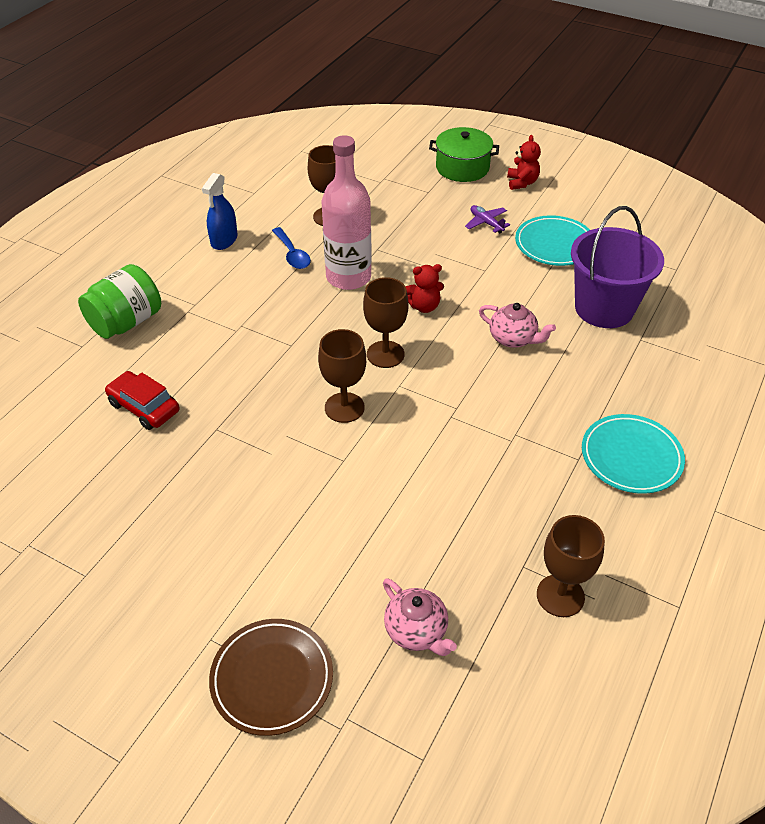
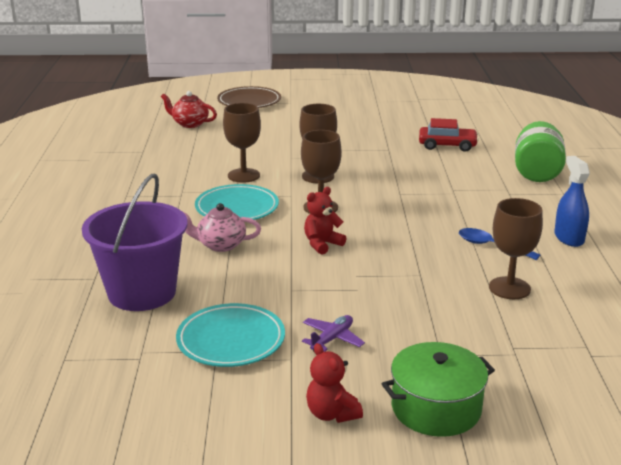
camera: 150 degrees right, 20 degrees down
pink bottle [322,135,372,290] -> none
pink teapot [383,578,457,656] -> red teapot [161,91,217,128]
purple plane [465,205,510,233] -> purple plane turned 75 degrees counterclockwise [302,315,365,352]
brown goblet [537,515,605,617] -> brown goblet moved to [223,103,261,183]
turquoise plate [582,414,685,494] -> turquoise plate moved to [195,184,279,220]

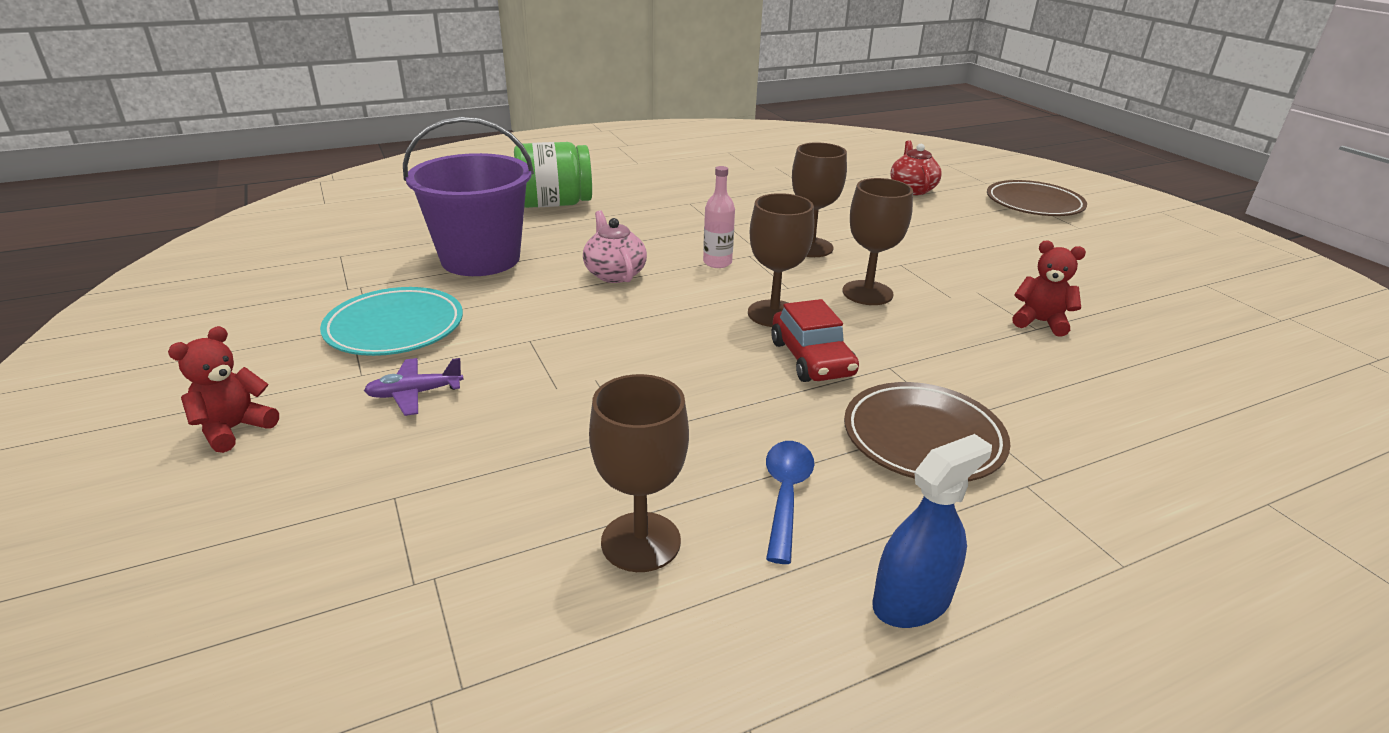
camera: 65 degrees right, 5 degrees up
turquoise plate [195,184,279,220] -> pink bottle [703,166,735,268]
purple plane [302,315,365,352] -> purple plane turned 150 degrees clockwise [364,358,464,416]
red teddy bear [304,187,347,255] -> red teddy bear moved to [1012,241,1086,337]
green pot [382,342,495,437] -> none
red car [419,118,479,152] -> red car moved to [771,299,859,382]
green jar [515,121,566,182] -> green jar moved to [514,142,592,208]
none -> brown plate [844,382,1010,481]

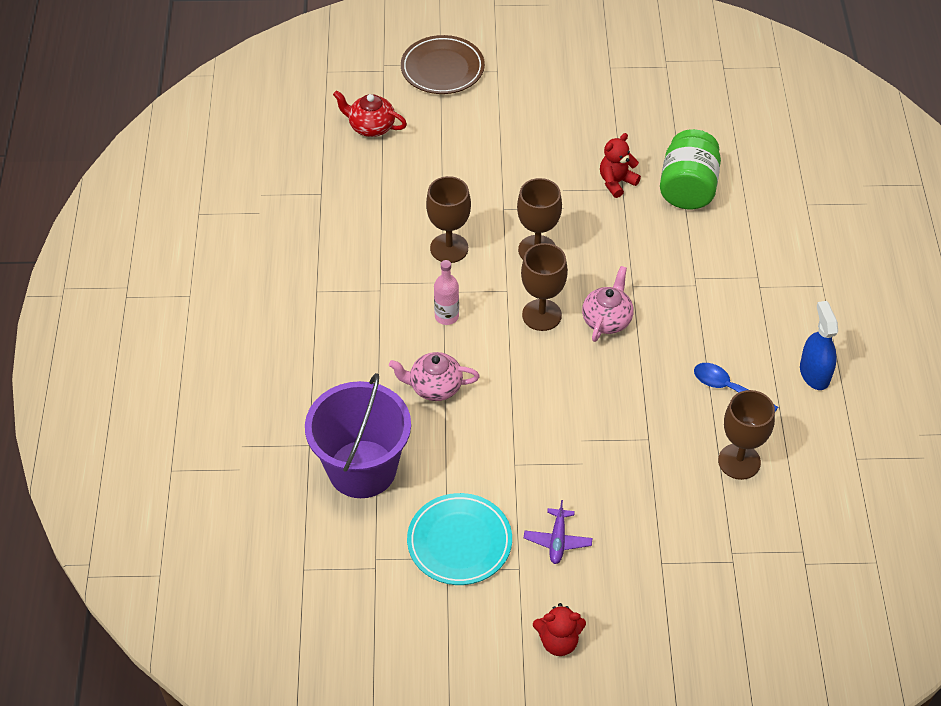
camera: 65 degrees left, 20 degrees up
red teddy bear [168,326,279,453] -> red teddy bear turned 60 degrees counterclockwise [533,603,586,656]
green jar [514,142,592,208] -> green jar moved to [660,129,721,209]
red car [771,299,859,382] -> pink teapot [582,266,634,342]
brown plate [844,382,1010,481] -> none

